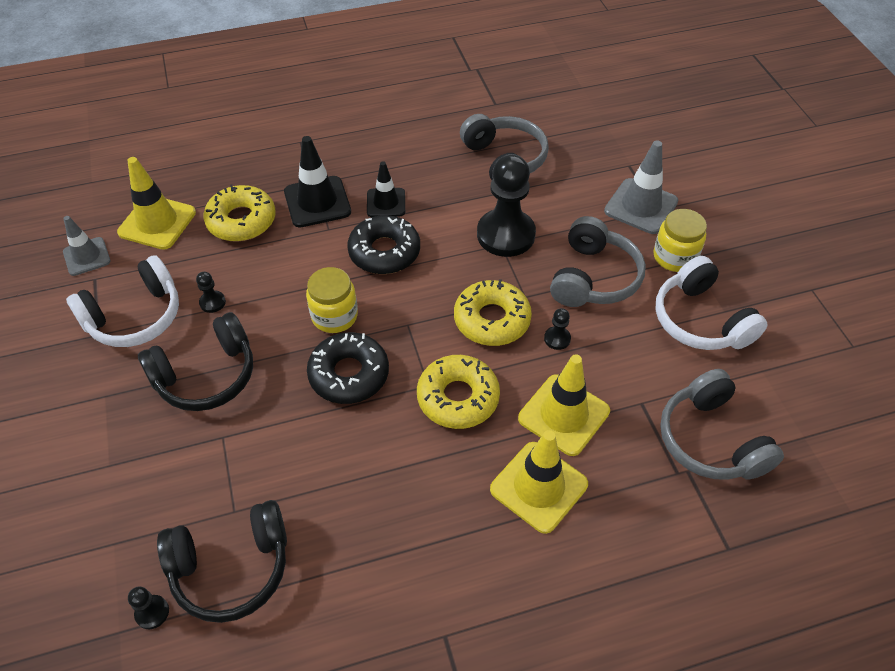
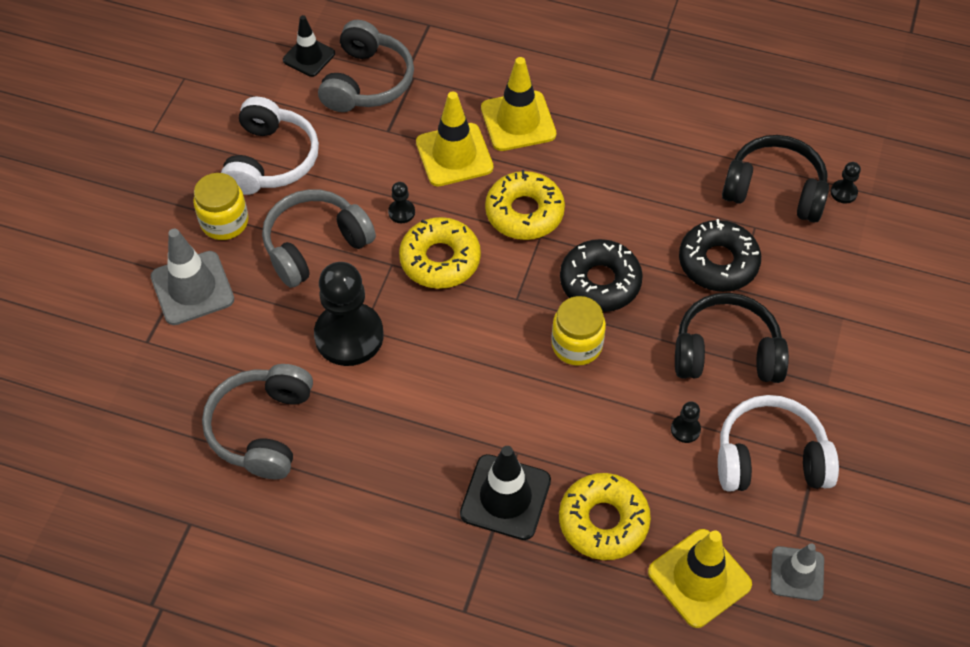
camera: 145 degrees left, 5 degrees up
black donut [347,215,420,274] -> black donut moved to [679,219,761,292]
black traffic cone [367,161,405,217] -> black traffic cone moved to [283,15,335,77]

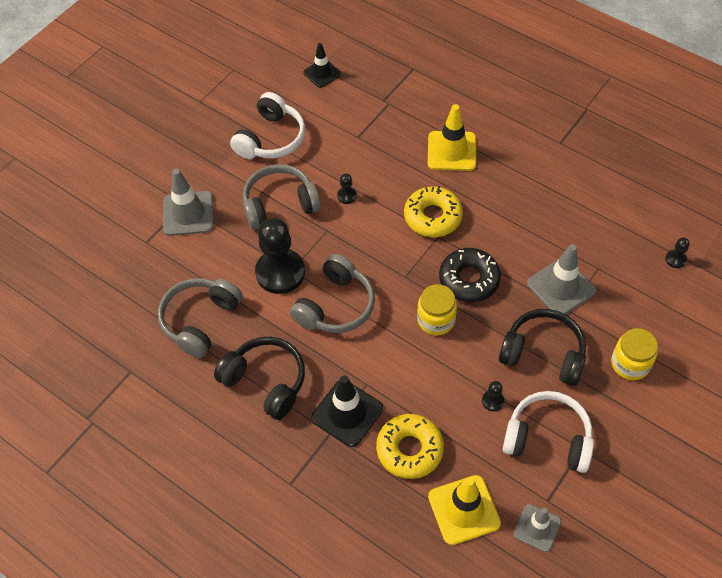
camera: 20 degrees right, 0 degrees up
yellow jar [193,173,249,240] -> yellow jar moved to [611,328,658,380]
grey headphones [318,20,414,112] -> grey headphones moved to [290,254,375,333]
yellow donut [399,217,481,289] -> none
yellow traffic cone [416,91,493,186] -> none
black donut [679,219,761,292] -> grey traffic cone [527,244,596,314]
black headphones [722,135,829,223] -> black headphones moved to [214,337,305,420]

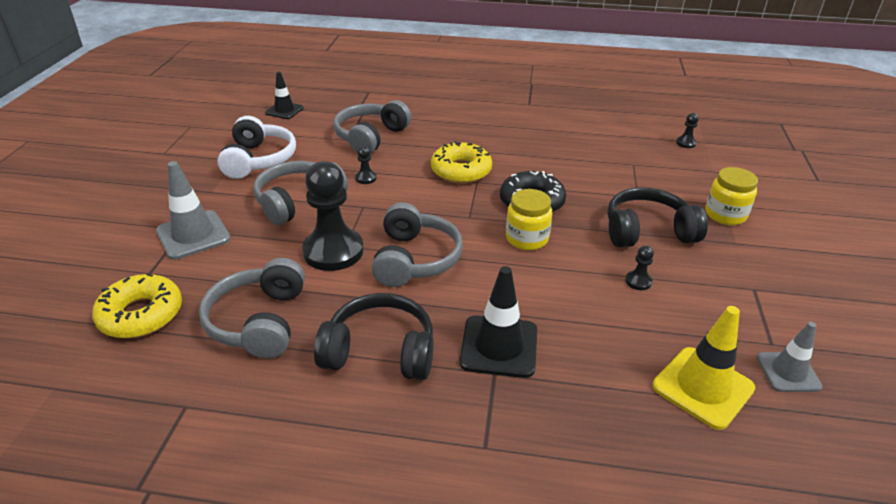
camera: 30 degrees left, 20 degrees down
yellow donut [376,414,444,479] -> yellow donut moved to [92,273,182,338]
yellow traffic cone [428,104,476,171] -> none
white headphones [503,391,594,473] -> none
grey traffic cone [527,244,596,314] -> none
none -> grey headphones [333,100,411,154]

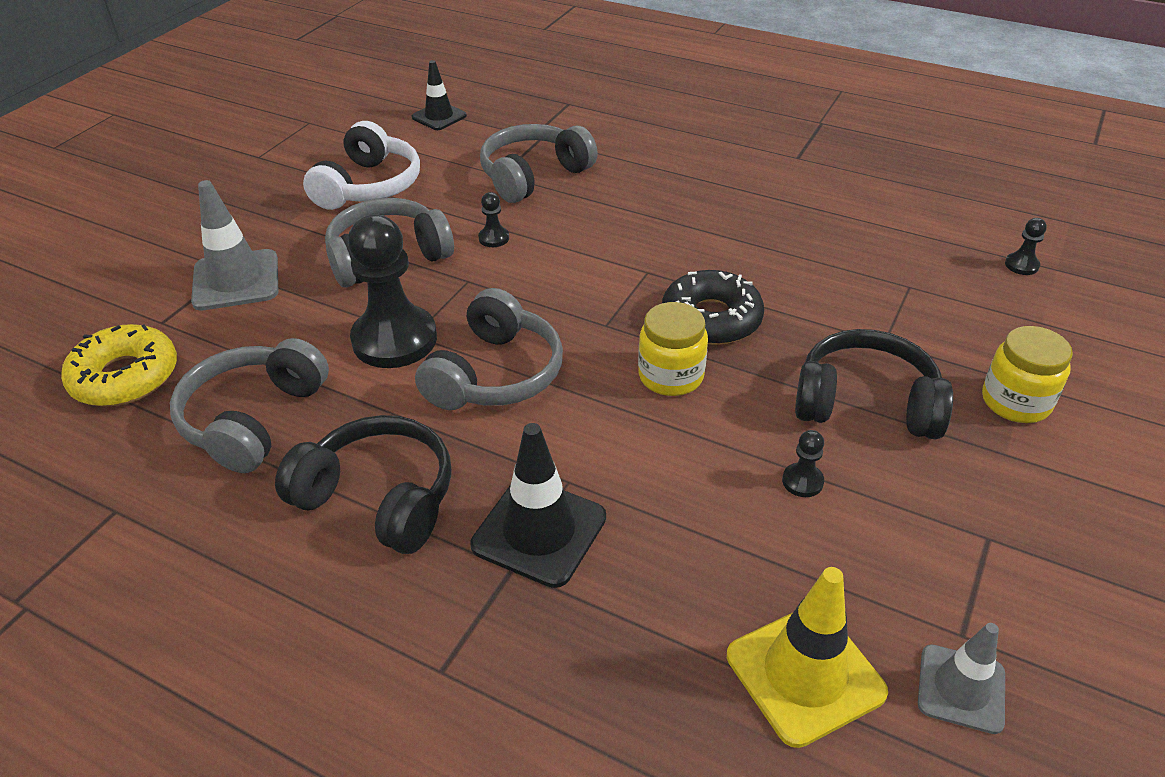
camera: 20 degrees right, 5 degrees up
yellow donut [431,141,492,184] -> none

